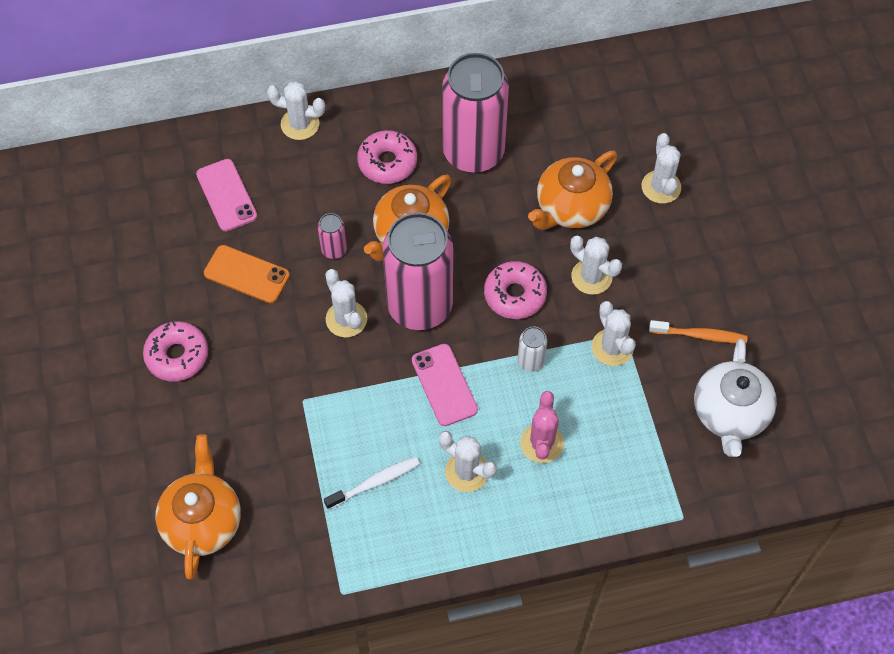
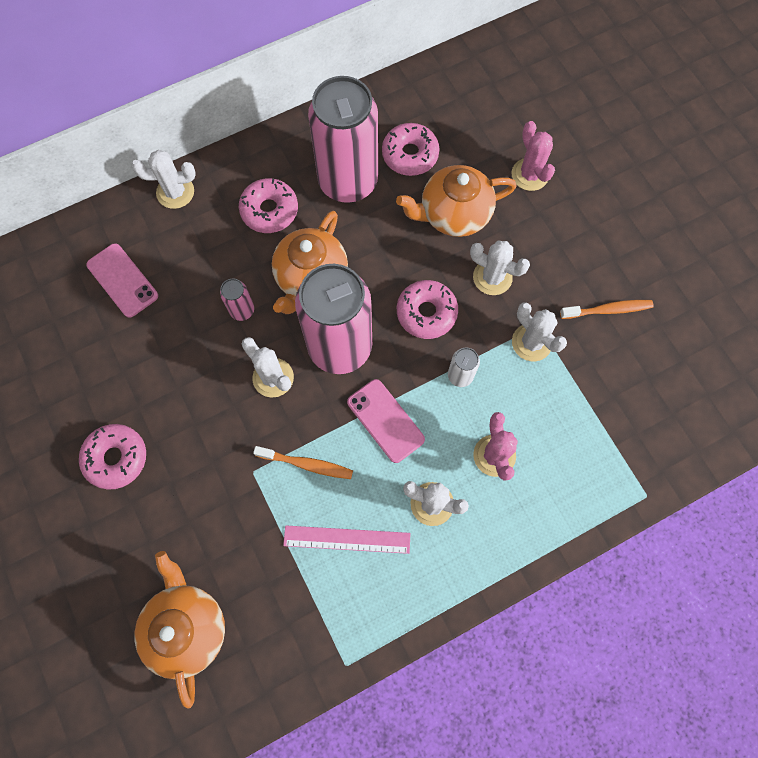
camera: 15 degrees left, 10 degrees up
orange phone [204,245,290,303] -> none
white toothbrush [324,457,420,510] -> pink ruler [283,525,411,554]
orange teapot [528,151,617,230] -> orange teapot turned 45 degrees clockwise [396,165,517,237]
white cactus [641,133,681,204] -> pink cactus [511,121,555,191]
white teapot [694,339,777,457] -> none
none -> orange toothbrush [253,446,353,479]
none -> pink donut [382,123,439,176]

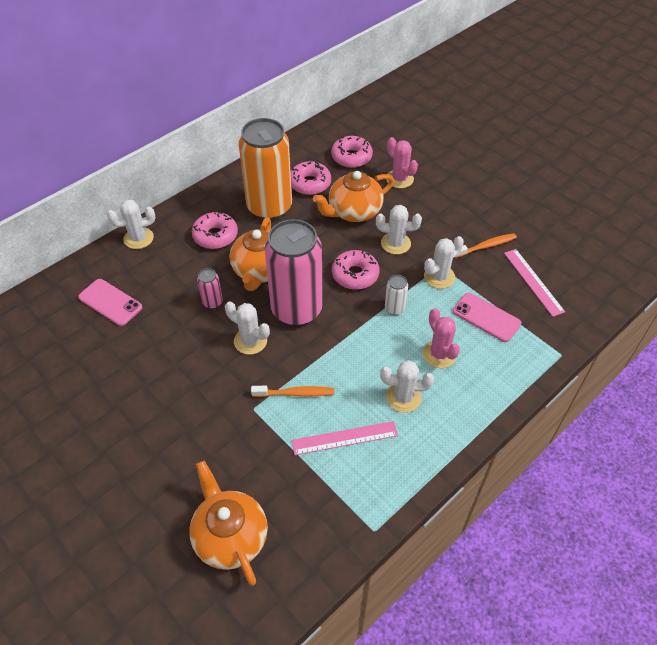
camera: 15 degrees left, 20 degrees down
pink donut [79,424,146,490] -> pink donut moved to [331,136,373,168]
pink can [308,76,378,203] -> orange can [239,118,292,220]
pink phone [347,379,425,463] -> pink phone moved to [453,293,522,342]
white cactus [512,303,567,361] -> white cactus turned 75 degrees counterclockwise [424,236,464,289]
none -> pink ruler [504,249,565,317]

